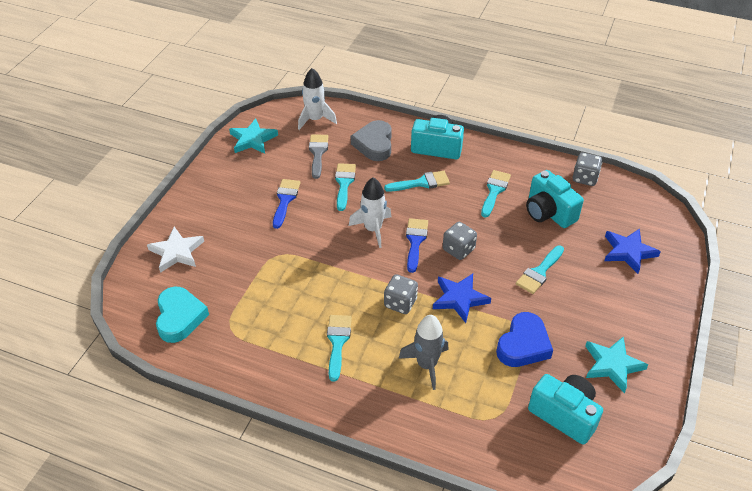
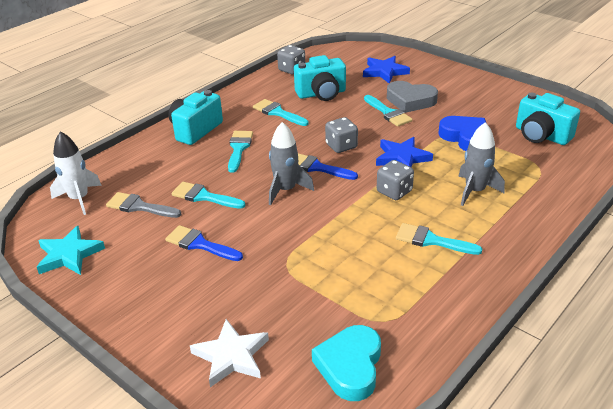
camera: 70 degrees left, 10 degrees down
turquoise heart [156,286,209,343] -> turquoise heart turned 90 degrees counterclockwise [312,325,381,401]
white rocket [349,177,391,248] -> grey rocket [269,122,314,205]
grey heart [351,120,392,161] -> grey heart moved to [387,81,438,113]
turquoise camera [528,374,603,445] -> turquoise camera turned 105 degrees counterclockwise [516,93,580,145]
turquoise star [585,336,648,393] -> none

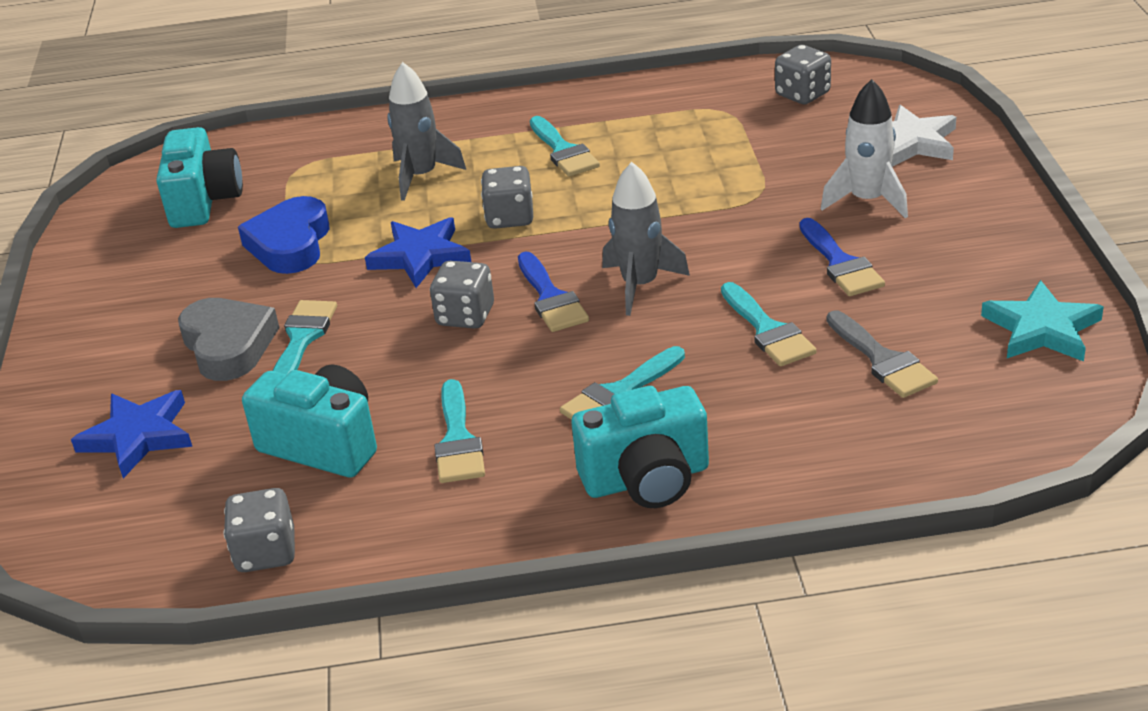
camera: 135 degrees left, 0 degrees up
white rocket [50,131,102,215] -> white rocket moved to [821,79,908,219]
turquoise heart [312,325,381,401] -> grey dice [775,45,831,104]

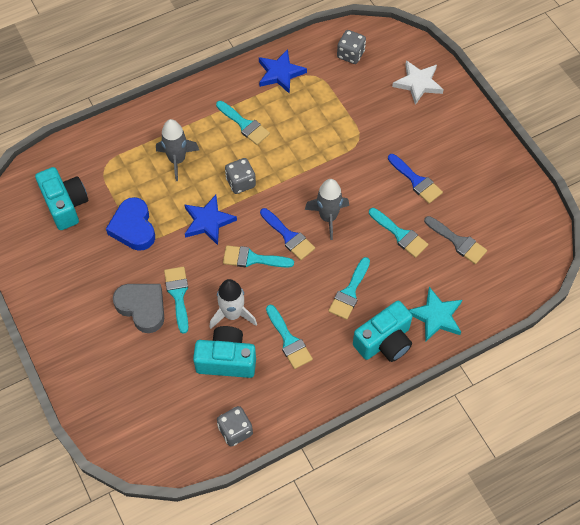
camera: 25 degrees left, 25 degrees up
blue star [71,390,192,478] -> blue star moved to [259,49,307,94]
grey dice [430,261,494,329] -> turquoise brush [223,245,294,268]
white rocket [821,79,908,219] -> white rocket moved to [209,279,257,329]
turquoise star [981,280,1104,362] -> turquoise star moved to [409,287,462,341]

